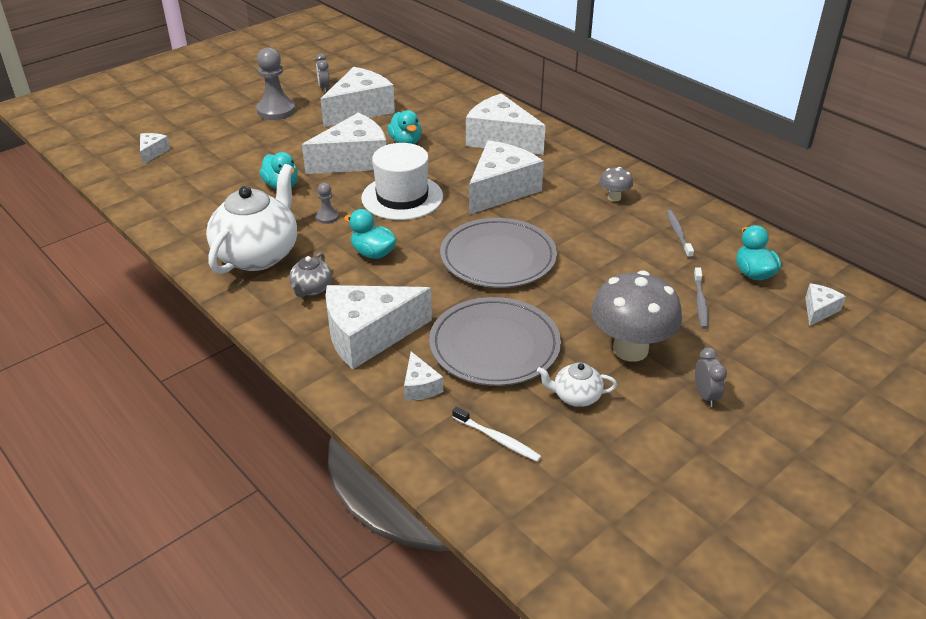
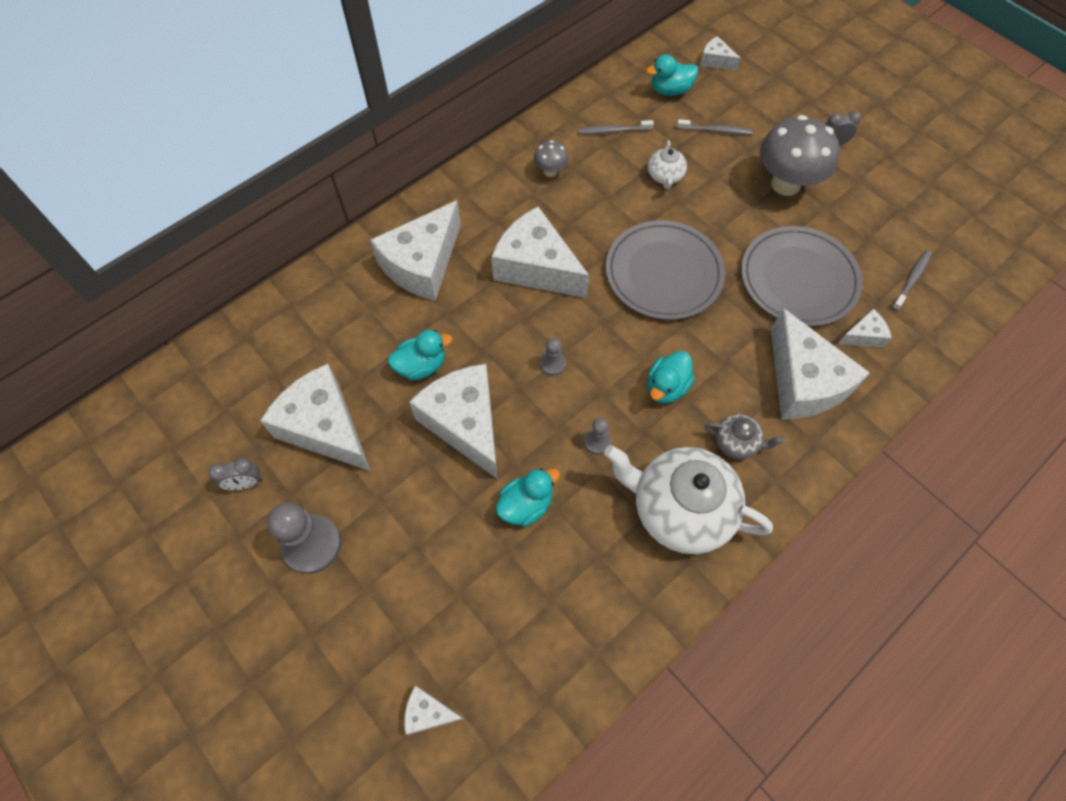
camera: 90 degrees left, 25 degrees up
white hat [361,143,443,220] -> grey pawn [540,338,566,376]
white toothbrush [452,407,542,462] -> grey toothbrush [892,250,932,311]
white teapot [537,362,617,407] -> white teapot moved to [648,140,687,189]

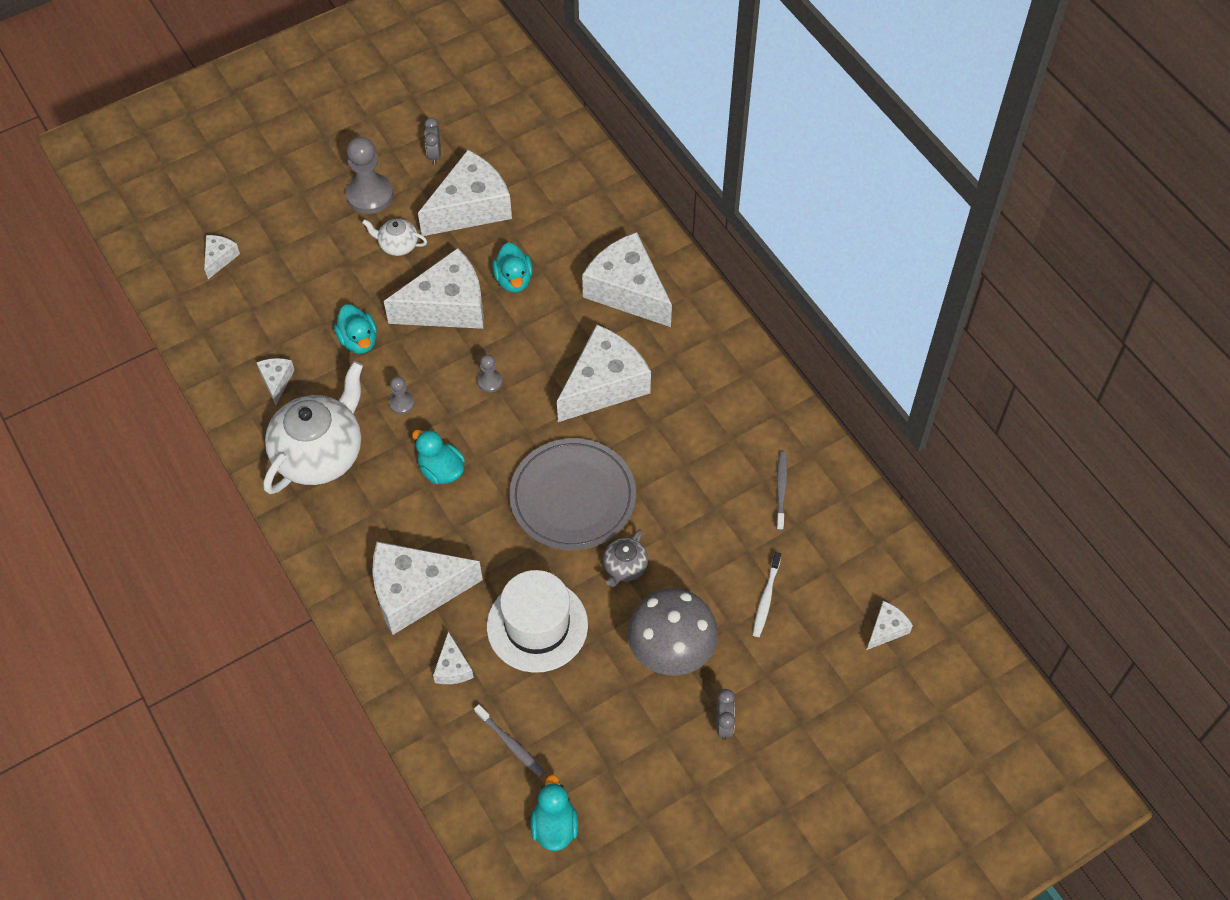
camera: 100 degrees right, 5 degrees down
grey mushroom [534,140,568,177] -> none
turquoise duck [646,54,698,96] -> turquoise duck moved to [530,774,578,851]
white teapot [648,140,687,189] -> white teapot moved to [362,219,427,256]
grey toothbrush [677,119,753,135] -> white toothbrush [753,552,781,637]
grey teapot [704,414,785,459] -> grey teapot moved to [603,530,648,587]
grey plate [741,226,863,326] -> white hat [487,570,588,673]
none -> white cheese [256,358,295,405]

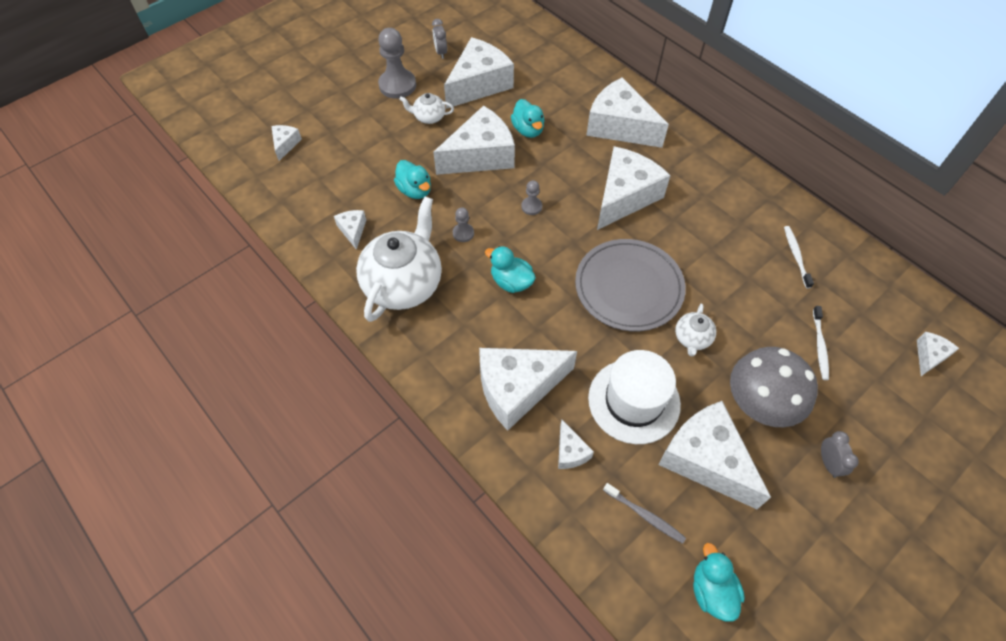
camera: 10 degrees left, 0 degrees up
grey teapot [603,530,648,587] -> white teapot [675,304,716,356]
grey toothbrush [776,451,788,530] -> white toothbrush [784,226,814,289]
none -> white cheese [659,401,771,509]

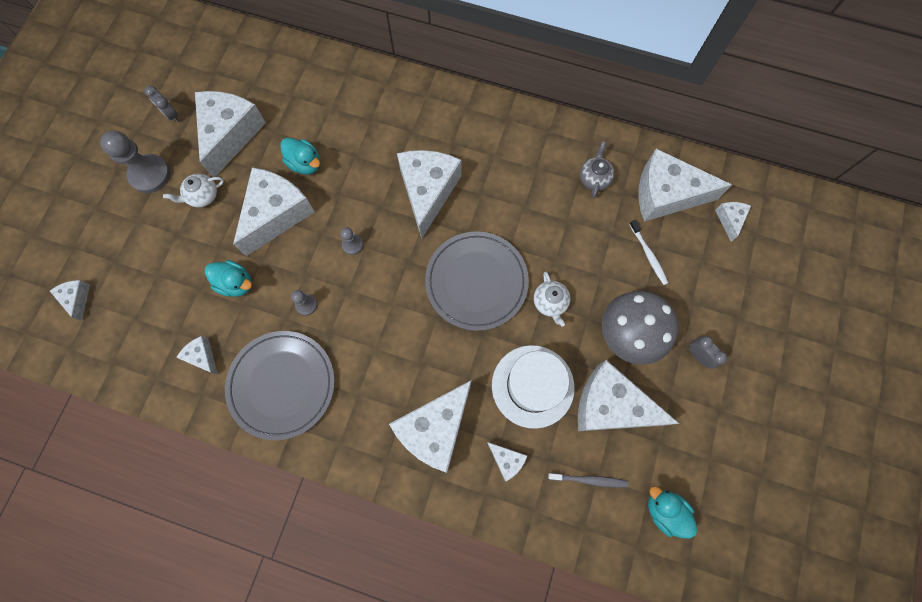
camera: 30 degrees left, 15 degrees up
white teapot [356,196,442,322] -> grey plate [225,331,335,440]
turquoise duck [485,246,536,293] -> none
white cheese [586,78,669,148] -> white cheese moved to [638,149,732,222]
white toothbrush [784,226,814,289] -> grey teapot [580,141,615,198]

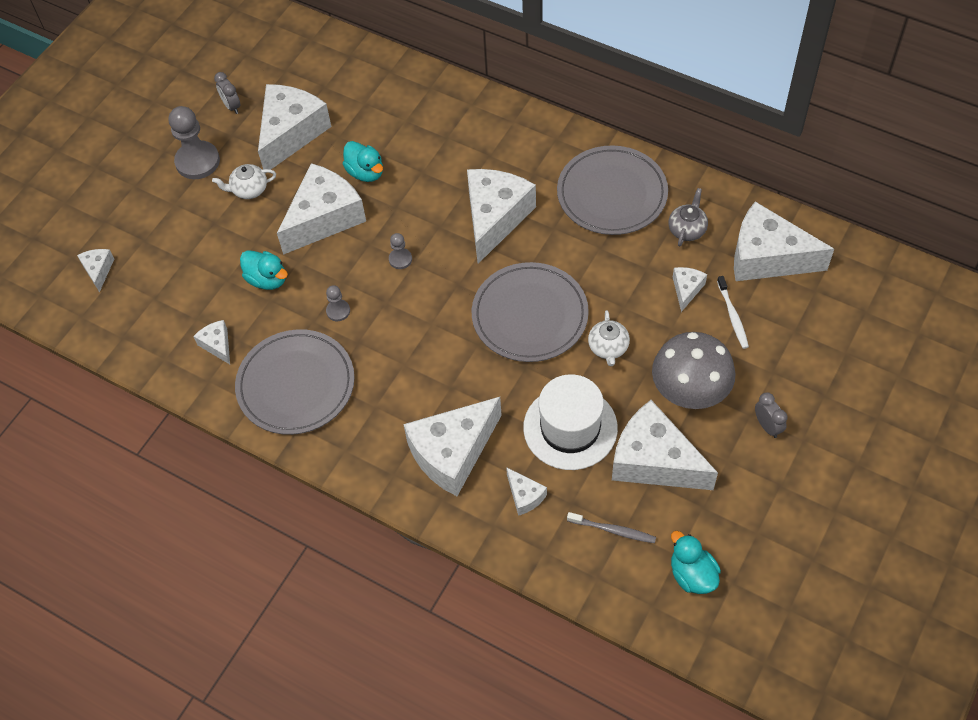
camera: 15 degrees right, 15 degrees down
white cheese [715,202,751,241] -> white cheese moved to [673,267,707,312]
none -> grey plate [557,146,668,235]

